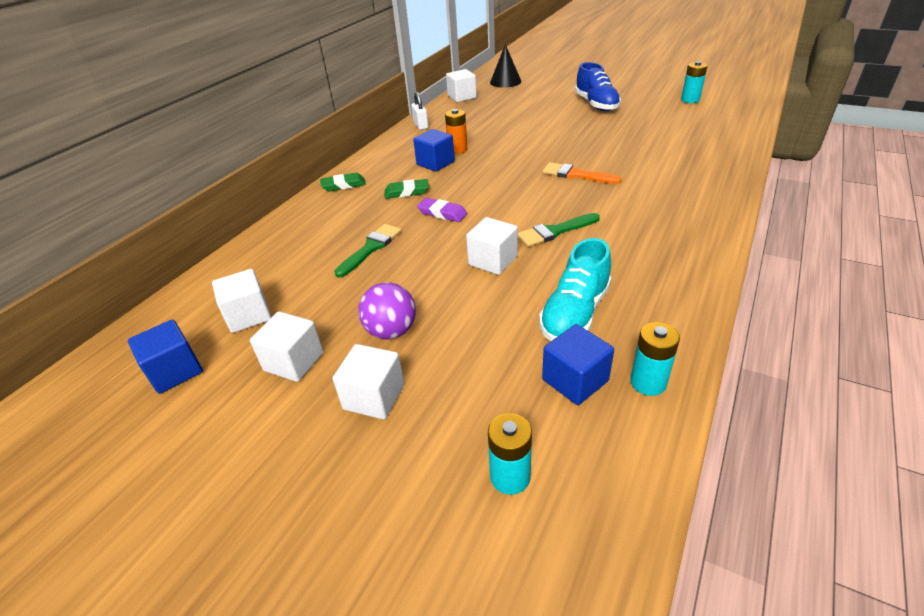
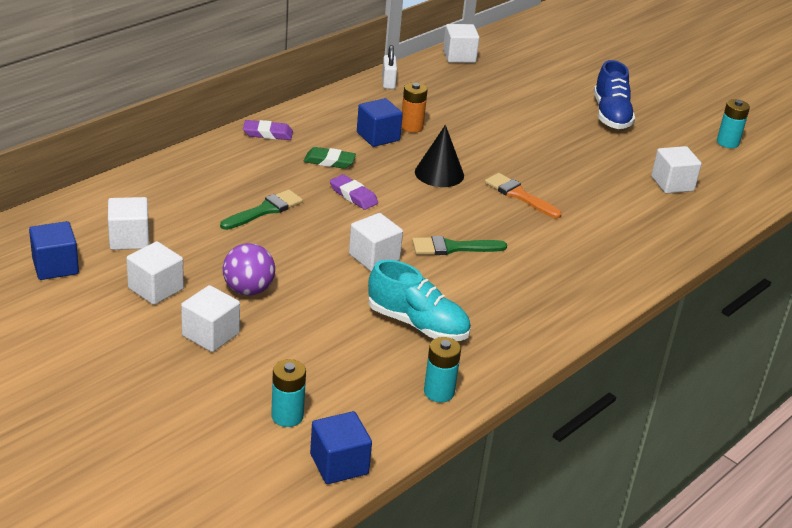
camera: 10 degrees right, 5 degrees down
green eraser [320,173,366,192] -> purple eraser [243,120,293,140]
black cone [490,44,521,88] -> black cone moved to [415,125,464,187]
turquoise shoe [539,238,611,341] -> turquoise shoe turned 105 degrees counterclockwise [368,260,471,341]
blue cube [542,324,614,405] -> blue cube moved to [310,411,372,484]
none -> white cube [651,146,702,193]

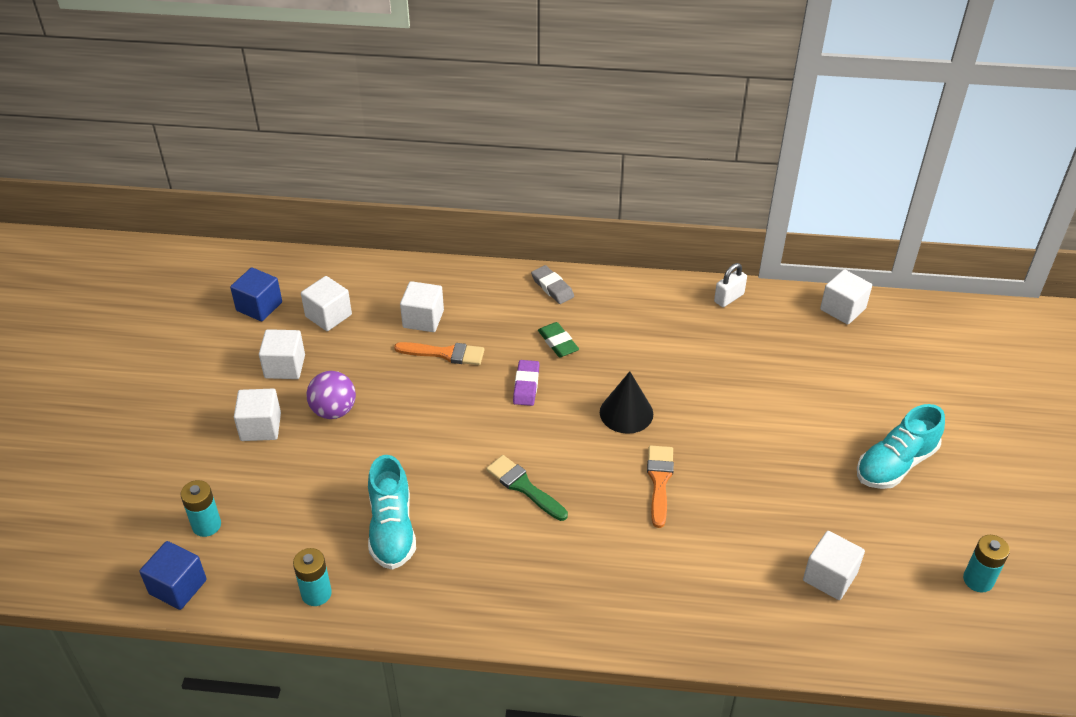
camera: 55 degrees right, 10 degrees up
green brush [220,189,303,230] -> orange brush [394,342,485,365]
purple eraser [243,120,293,140] -> grey eraser [531,265,574,304]
white cube [349,213,403,271] -> white cube moved to [400,281,444,332]
blue cube [357,98,403,147] -> none
orange battery [401,82,428,133] -> none
blue shoe [594,60,635,129] -> turquoise shoe [857,404,945,489]

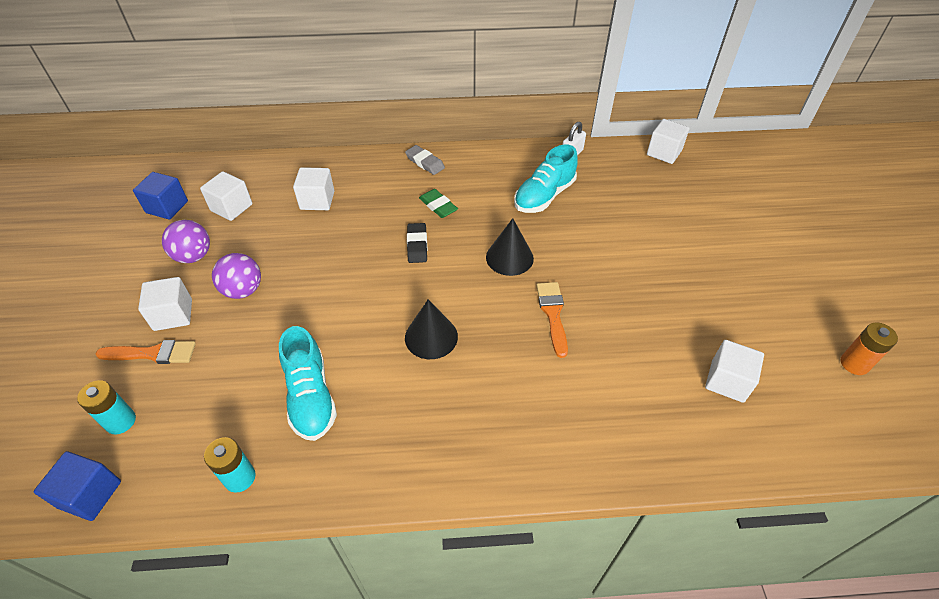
camera: 10 degrees left, 5 degrees up
white cube [259,329,305,379] -> purple ball [162,220,210,263]
orange brush [394,342,485,365] -> orange brush moved to [96,340,196,364]
green brush [486,455,568,521] -> black cone [405,299,458,359]
purple eraser [513,360,540,406] -> black eraser [407,223,427,263]
turquoise shoe [857,404,945,489] -> turquoise shoe moved to [514,145,578,213]
turquoise battery [963,535,1010,593] -> orange battery [841,323,898,375]

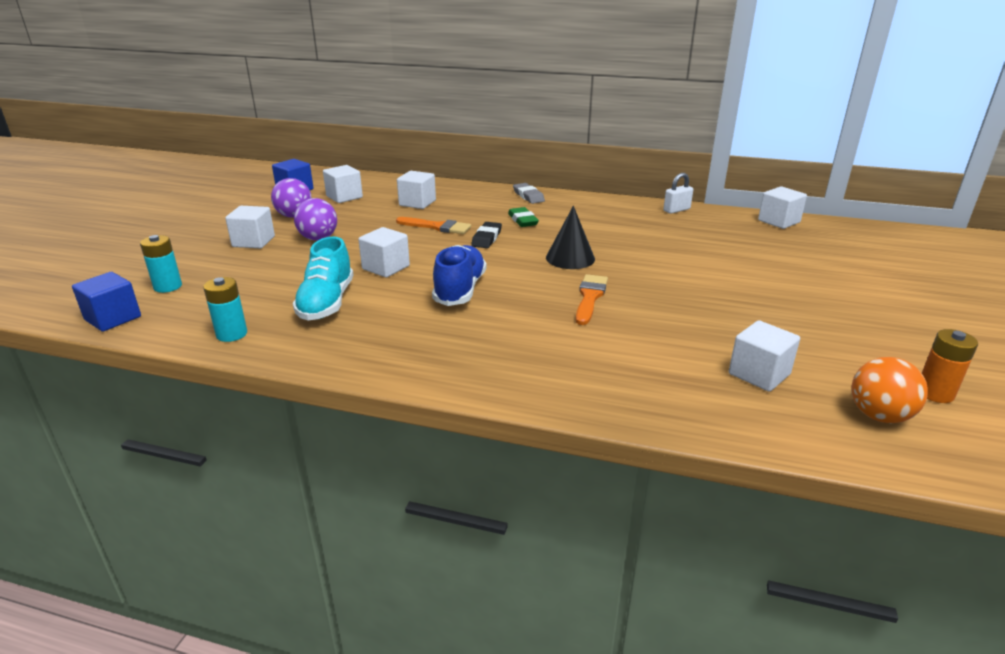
camera: 20 degrees right, 20 degrees down
orange brush [96,340,196,364] -> orange brush moved to [396,217,471,234]
black cone [405,299,458,359] -> blue shoe [432,245,486,306]
turquoise shoe [514,145,578,213] -> none
none -> white cube [358,227,410,277]
none -> orange ball [851,357,928,423]

